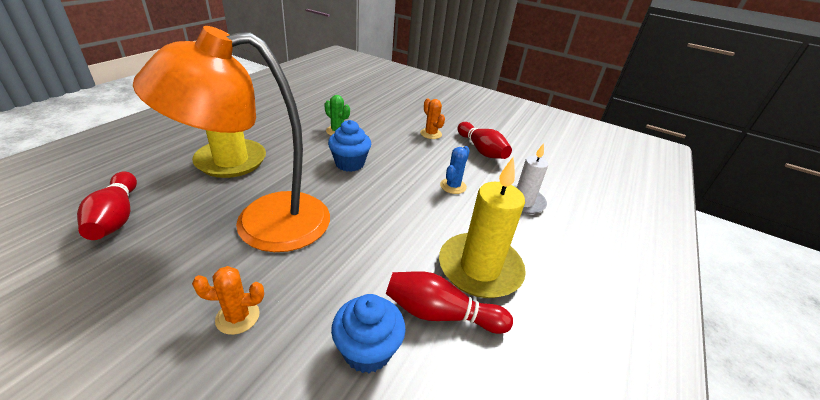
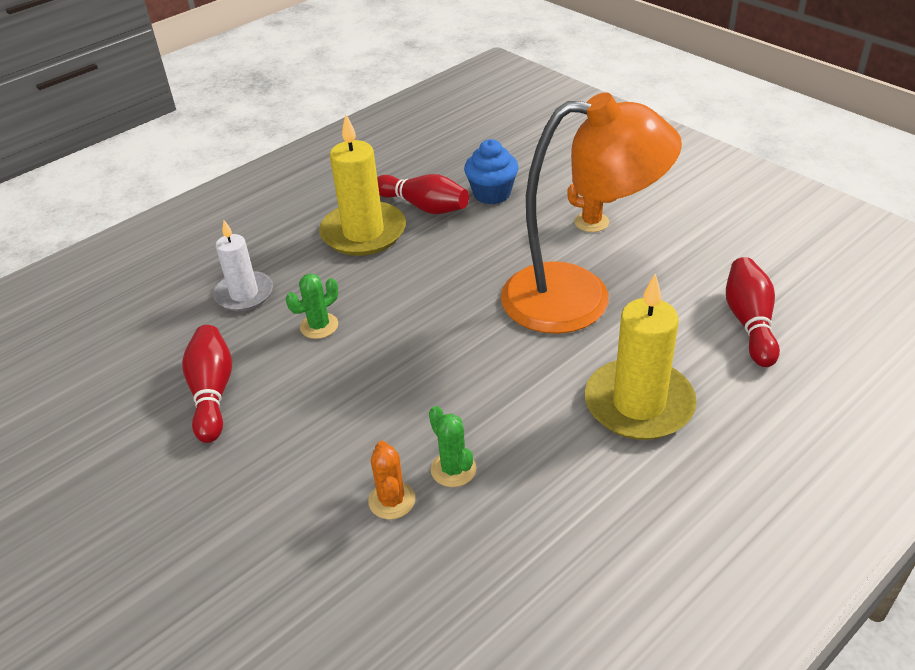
camera: 155 degrees left, 5 degrees up
blue cupcake [328,120,371,172] -> none
orange cactus [420,98,445,139] -> orange cactus moved to [368,441,415,520]
blue cactus [440,146,470,194] -> green cactus [286,274,338,339]

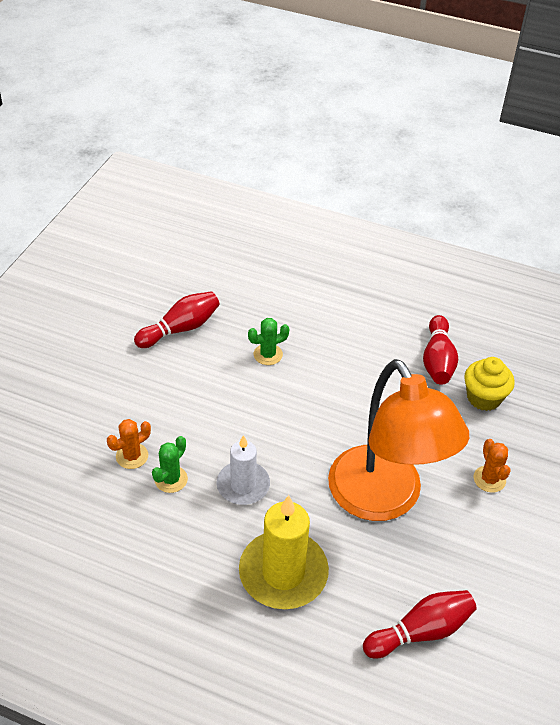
camera: 60 degrees right, 5 degrees up
white candle [213,220,273,311] -> white candle moved to [216,435,270,505]
green cactus [286,274,338,339] -> green cactus turned 45 degrees counterclockwise [248,318,290,365]
yellow candle [319,114,406,256] -> none
blue cupcake [464,139,519,204] -> yellow cupcake [464,357,515,411]

